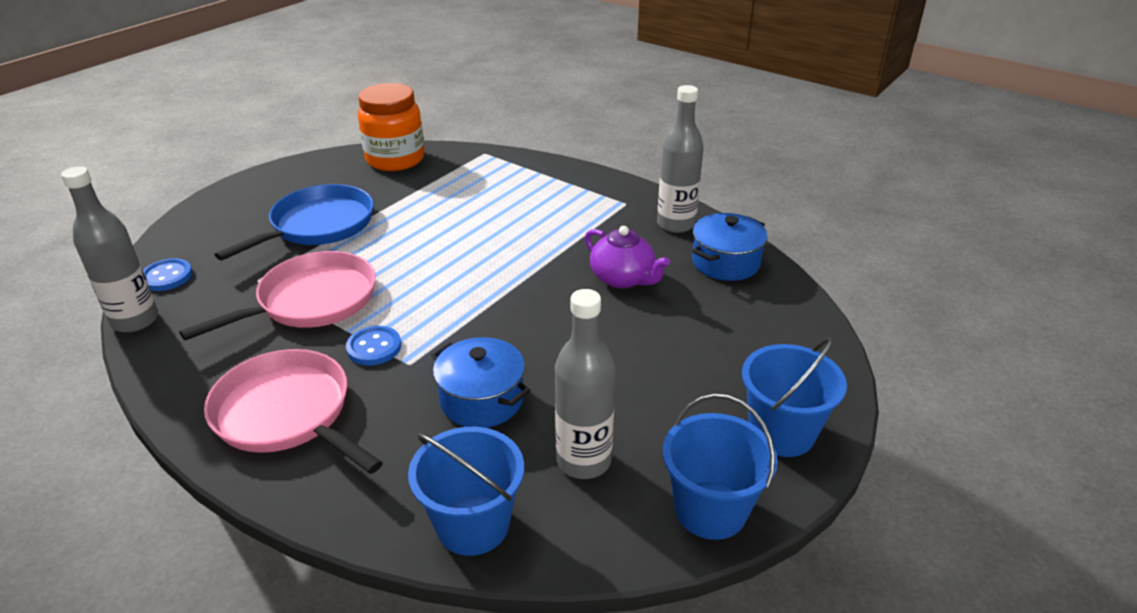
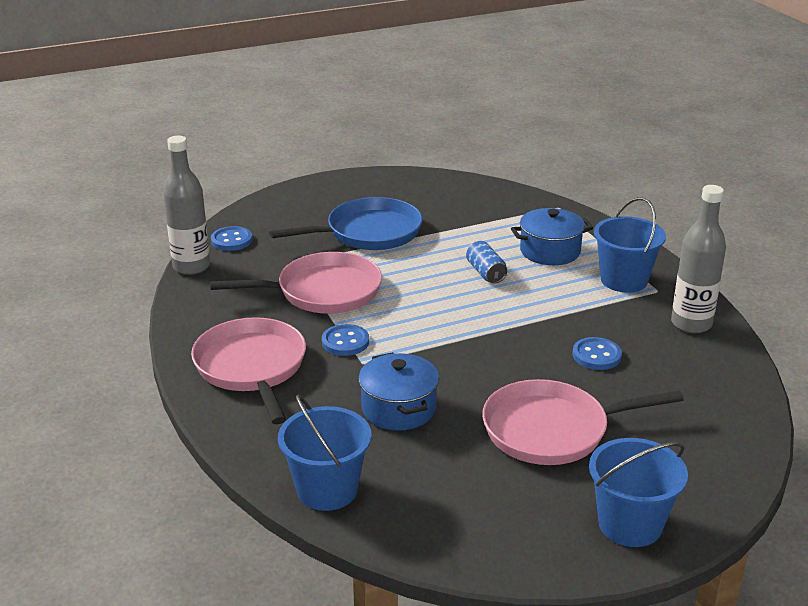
camera: 30 degrees right, 5 degrees down
orange jar [358,83,425,171] -> none
grey bottle [555,289,615,479] -> none
purple teapot [585,226,670,289] -> blue button [572,337,622,370]
blue bucket [663,394,778,540] -> blue bucket moved to [594,197,666,293]
blue pot [692,213,768,281] -> blue pot moved to [511,208,593,265]
none -> blue can [466,241,507,283]
none -> pink pan [482,379,684,465]

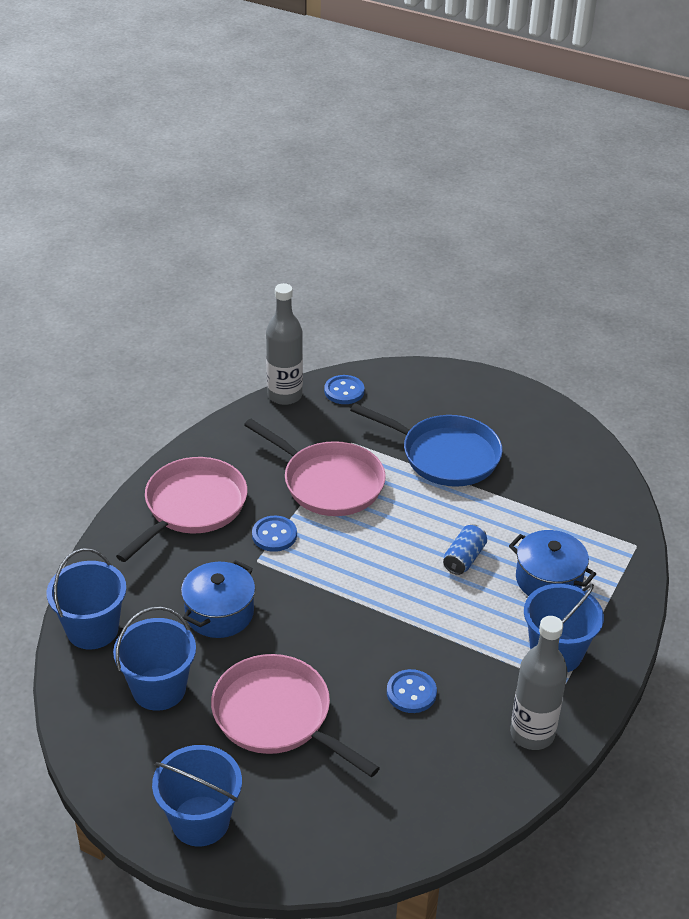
camera: 50 degrees right, 10 degrees up
none -> blue bucket [113,606,196,711]

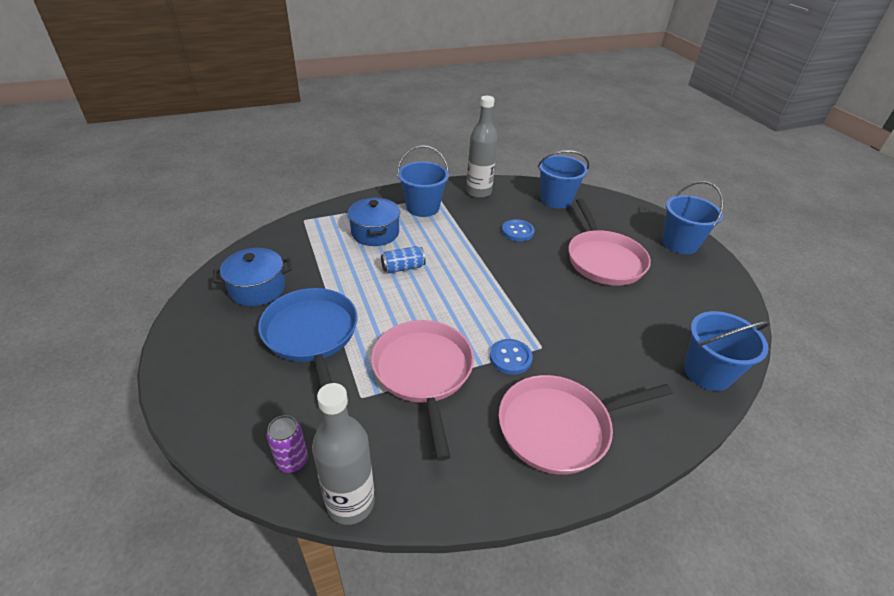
camera: 140 degrees left, 0 degrees up
blue bucket [113,606,196,711] -> blue bucket moved to [538,150,589,208]
blue pot [181,560,255,638] -> blue pot moved to [213,248,292,306]
blue button [324,375,365,404] -> purple can [266,415,308,473]

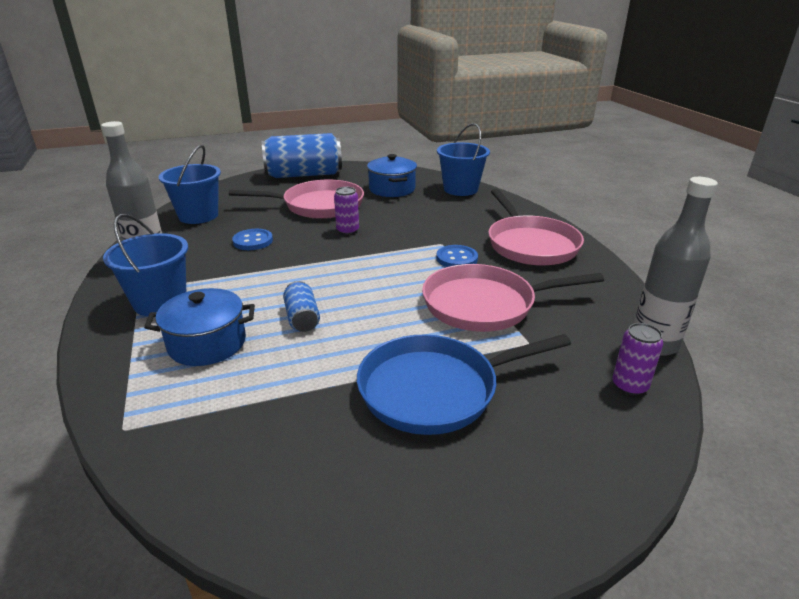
camera: 85 degrees left, 10 degrees down
blue pot [213,248,292,306] -> blue pot moved to [367,154,417,197]
blue bucket [662,181,724,254] -> blue can [262,133,342,178]
none -> purple can [334,187,359,235]

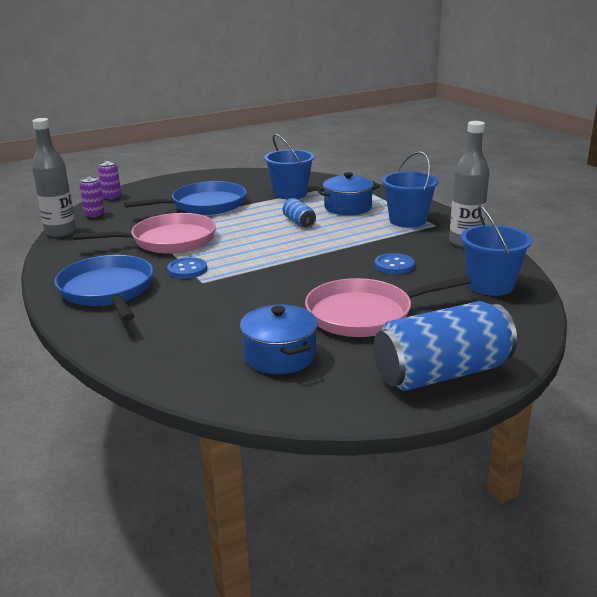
camera: 170 degrees right, 5 degrees down
purple can [334,187,359,235] -> purple can moved to [98,161,121,200]
blue bucket [437,123,490,196] -> blue bucket moved to [264,134,314,199]
pink pan [488,189,584,266] -> blue pan [54,255,153,321]

